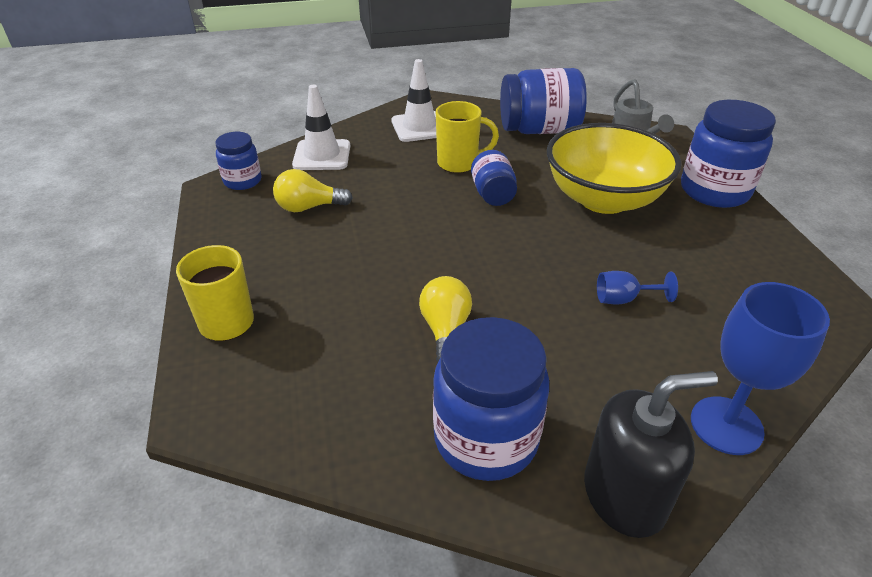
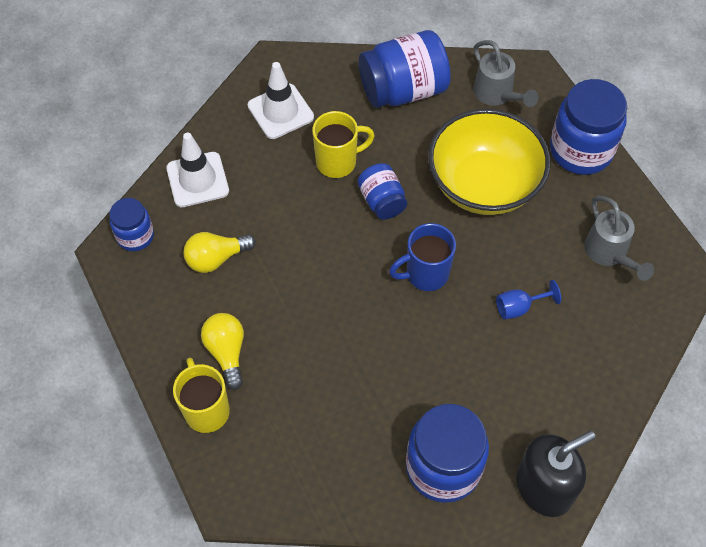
camera: 15 degrees left, 20 degrees up
yellow light bulb [419,276,472,362] -> yellow light bulb moved to [201,313,244,390]
blue goblet [691,282,830,455] -> none
none -> blue mug [389,223,456,291]
none -> grey watering can [584,196,654,281]

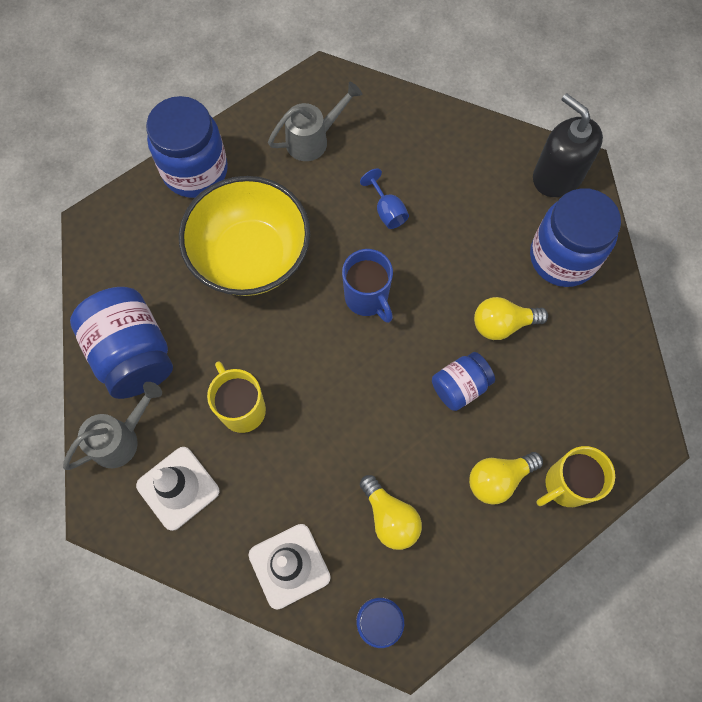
camera: 100 degrees left, 10 degrees up
blue jar [358,163,407,220] -> blue jar moved to [432,352,495,411]
grey watering can [473,40,538,107] -> grey watering can moved to [63,382,162,470]
none -> yellow light bulb [474,297,548,340]

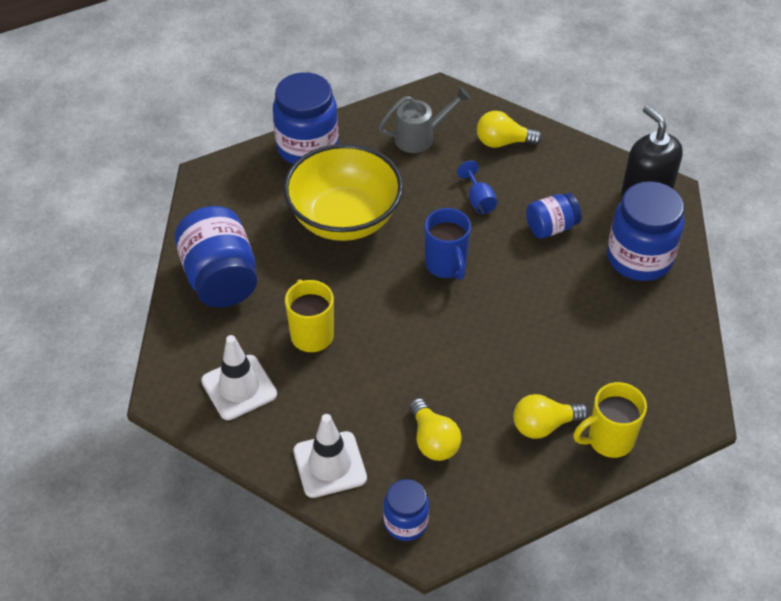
camera: 10 degrees right, 20 degrees down
grey watering can [63,382,162,470] -> none
blue jar [432,352,495,411] -> blue jar moved to [526,193,582,239]
yellow light bulb [474,297,548,340] -> yellow light bulb moved to [477,111,542,148]

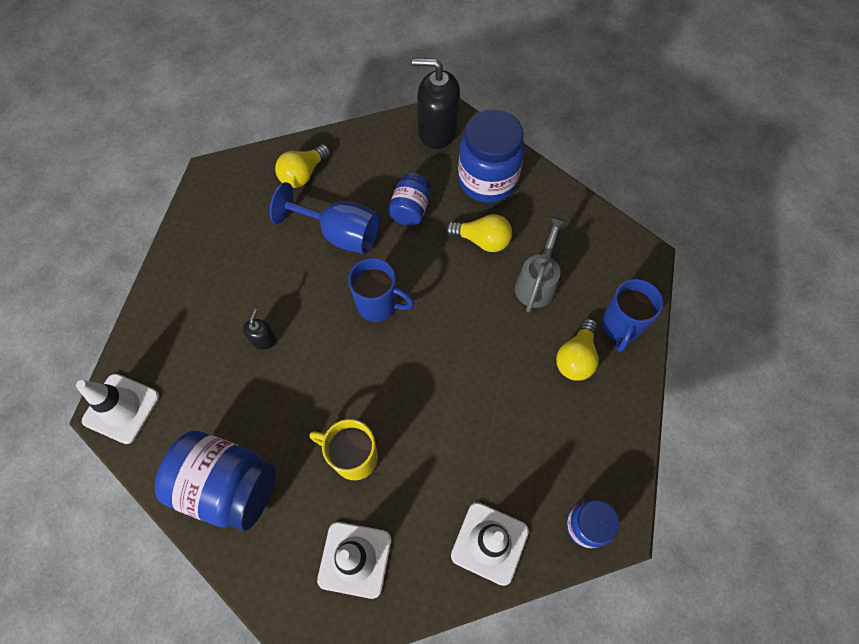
camera: 50 degrees left, 15 degrees up
blue jar [273,72,338,164] -> none
yellow bowl [283,144,403,241] -> black soap dispenser [243,309,276,350]
grey watering can [378,87,471,153] -> grey watering can moved to [515,216,567,313]
yellow light bulb [409,398,462,461] -> yellow light bulb moved to [445,214,512,252]
blue goblet [457,161,497,214] -> blue goblet [270,182,380,254], size x1.88
yellow mug [573,382,647,458] -> blue mug [602,279,663,352]
none -> white traffic cone [76,374,159,444]

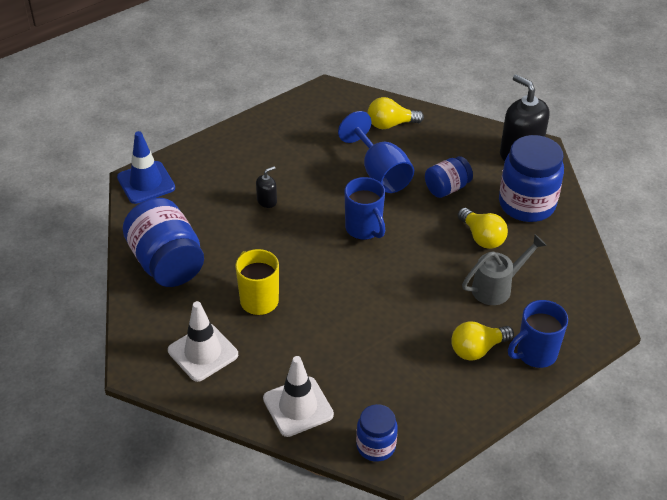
camera: 40 degrees right, 20 degrees down
white traffic cone [76,374,159,444] -> blue traffic cone [117,131,175,204]

